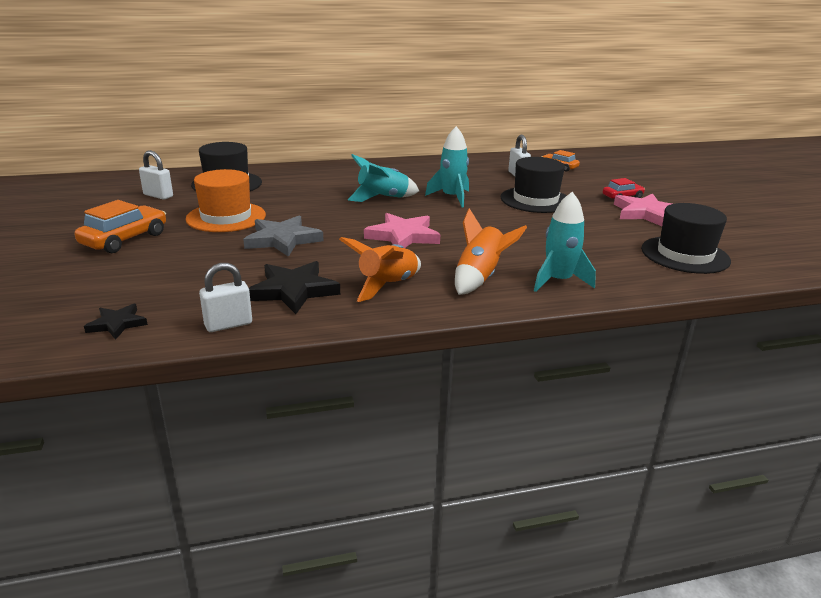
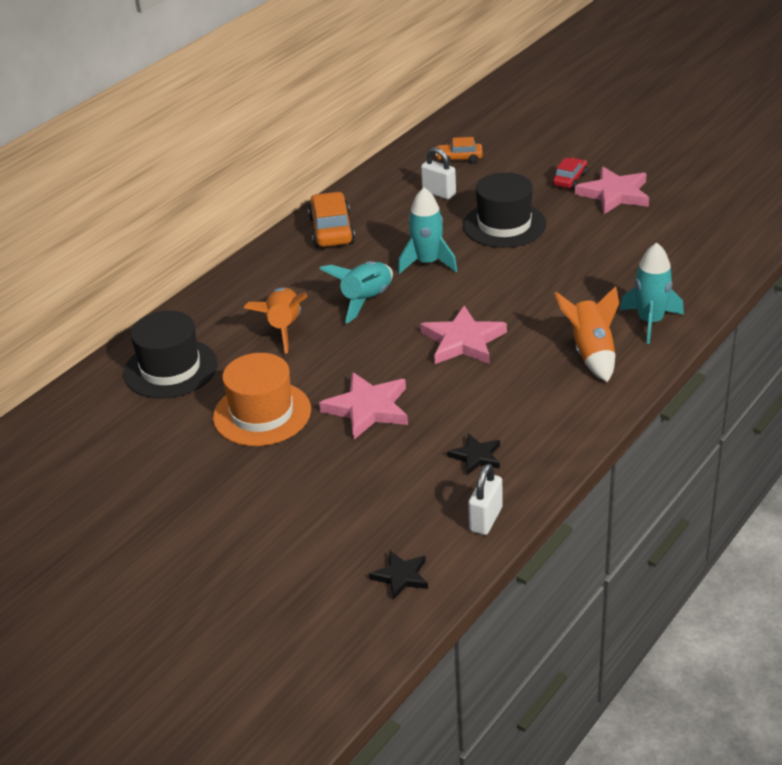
camera: 35 degrees left, 10 degrees up
orange car [75,200,166,253] -> orange car moved to [308,192,355,247]
white padlock [139,150,173,200] -> none
grey star [243,215,324,257] -> pink star [319,372,408,439]
black star [249,261,340,314] -> black star [447,433,500,475], size x0.57
orange rocket [339,237,421,302] -> orange rocket moved to [244,288,307,353]
black hat [641,203,731,274] -> none

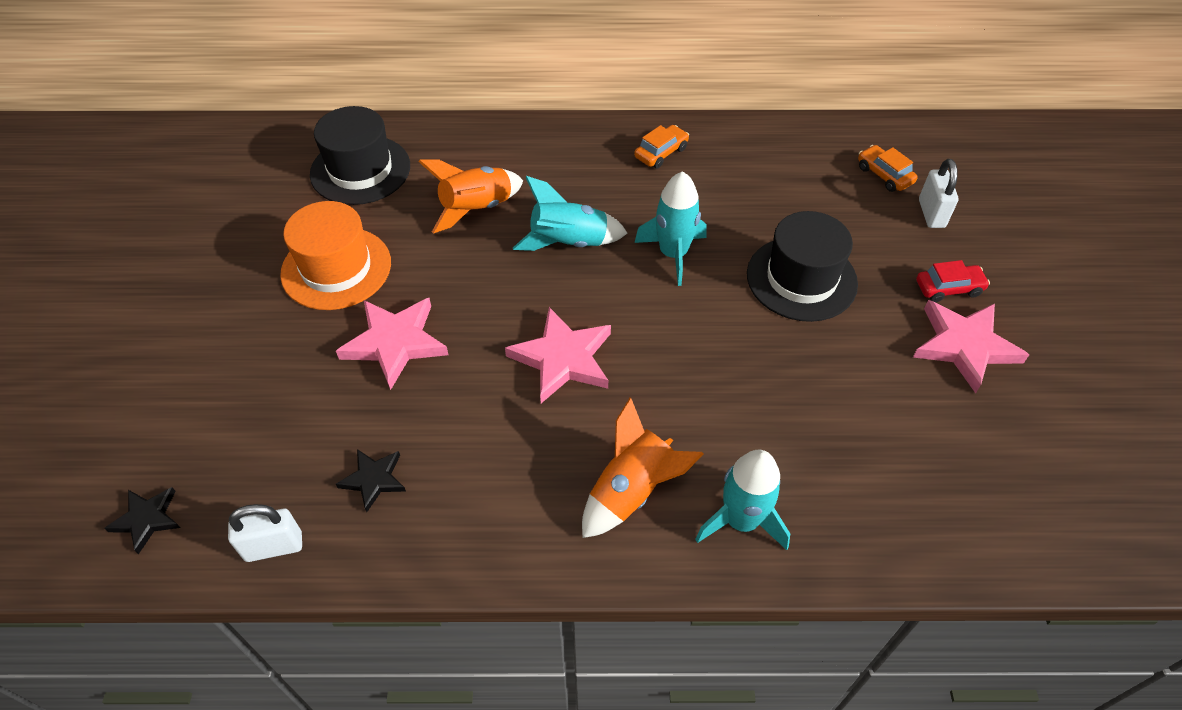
camera: 50 degrees right, 15 degrees up
orange car [308,192,355,247] -> orange car [634,125,689,168], size x0.60
white padlock [421,147,456,200] -> white padlock moved to [919,159,958,228]

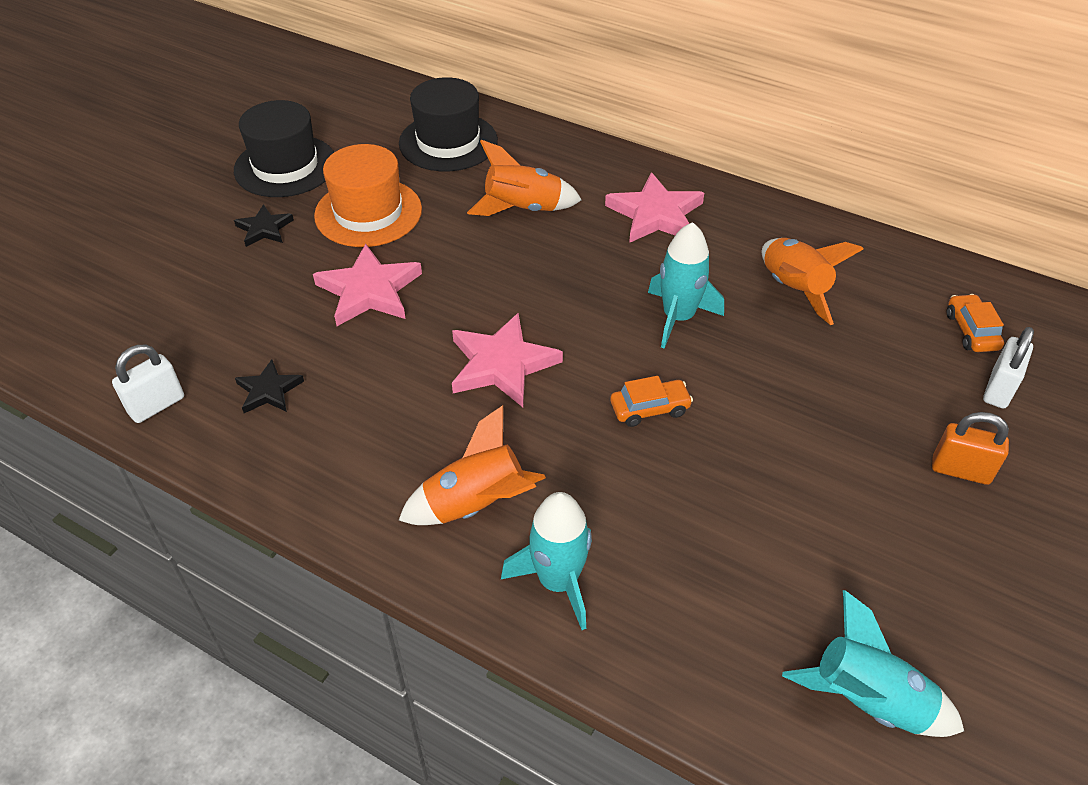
camera: 30 degrees right, 5 degrees down
black star [104,487,180,554] -> black star moved to [234,204,294,247]
white padlock [228,504,302,562] -> white padlock turned 60 degrees counterclockwise [112,345,184,423]
turquoise rocket [513,176,628,251] -> turquoise rocket moved to [782,590,964,737]
orange car [634,125,689,168] -> orange car moved to [610,376,693,427]
black hat [747,211,858,322] -> black hat moved to [234,100,334,197]
pink star [913,300,1029,393] -> pink star moved to [605,172,704,243]
red car [916,260,990,302] -> orange padlock [932,412,1009,485]
none -> orange rocket [762,238,864,325]

